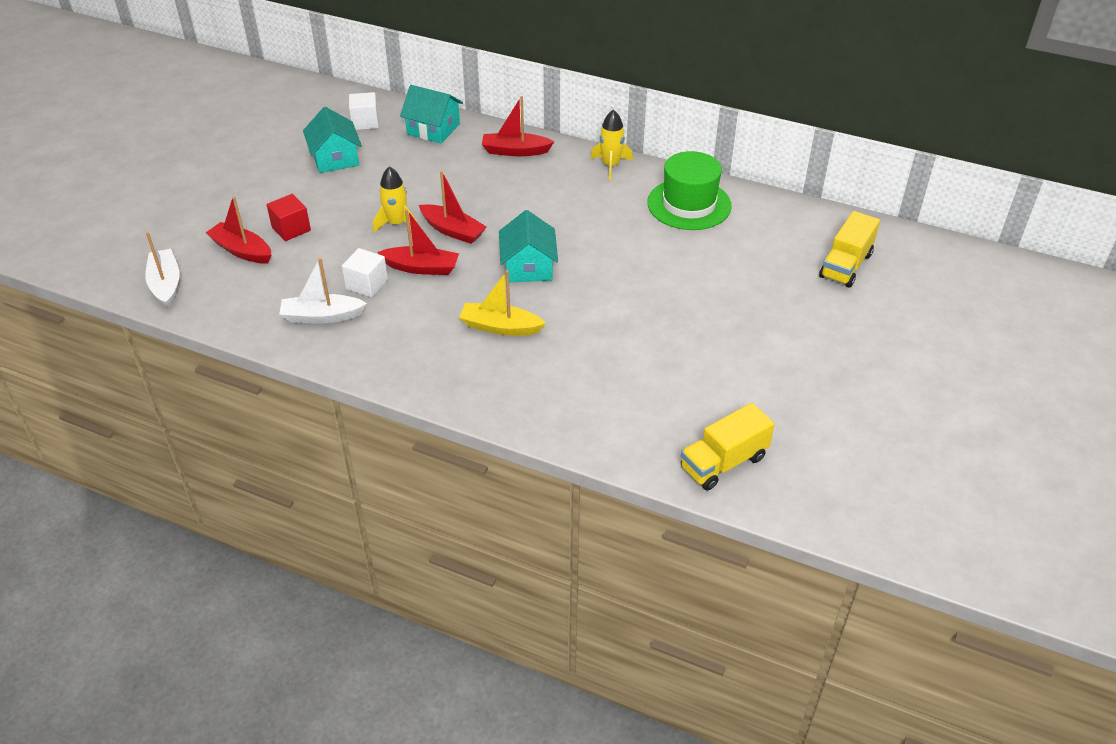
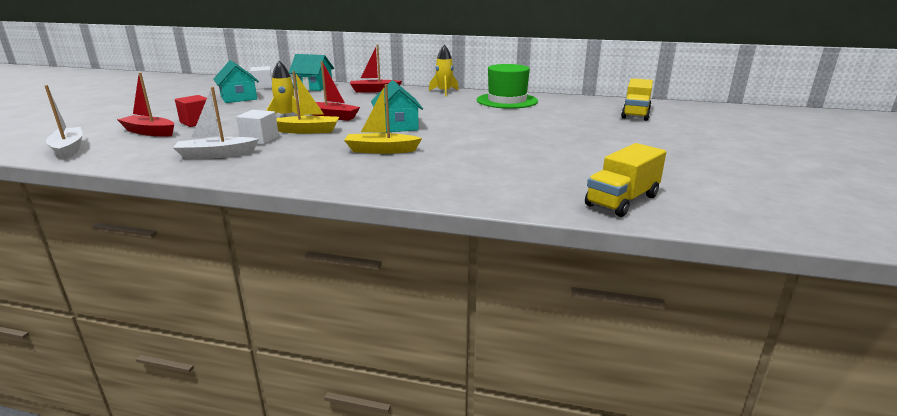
camera: 10 degrees left, 20 degrees down
red boat [377,209,459,275] -> yellow boat [276,71,339,134]

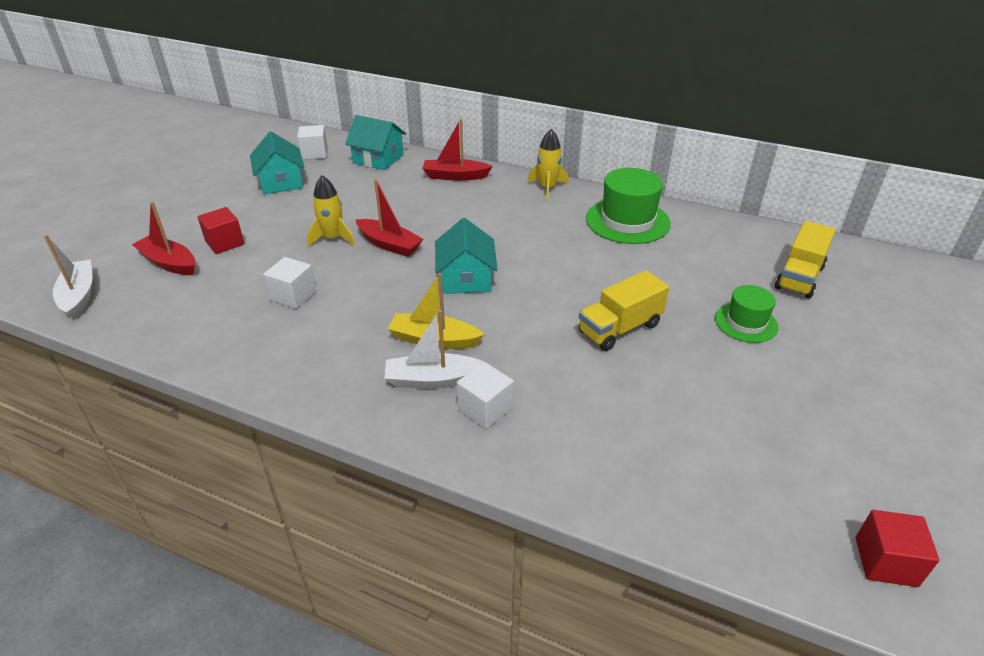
camera: 10 degrees right, 15 degrees up
white boat [173,87,259,160] -> white boat moved to [384,310,483,389]
yellow boat [276,71,339,134] -> none
yellow truck [585,143,666,217] -> yellow truck moved to [579,270,669,351]
none -> white cube [457,362,514,429]
none -> green hat [715,285,778,343]
none -> red cube [856,510,940,587]

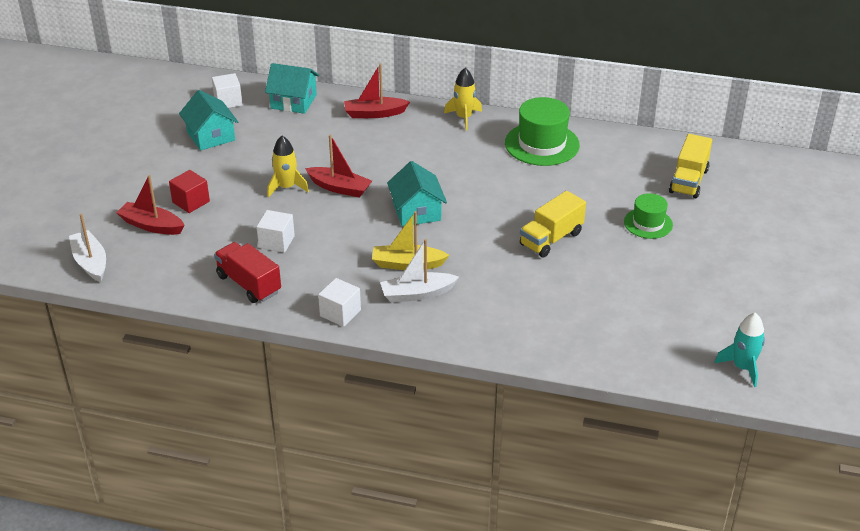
camera: 10 degrees left, 0 degrees up
white cube [457,362,514,429] -> white cube moved to [318,278,361,327]
red cube [856,510,940,587] -> turquoise rocket [715,313,765,387]
none -> red truck [214,242,281,303]

